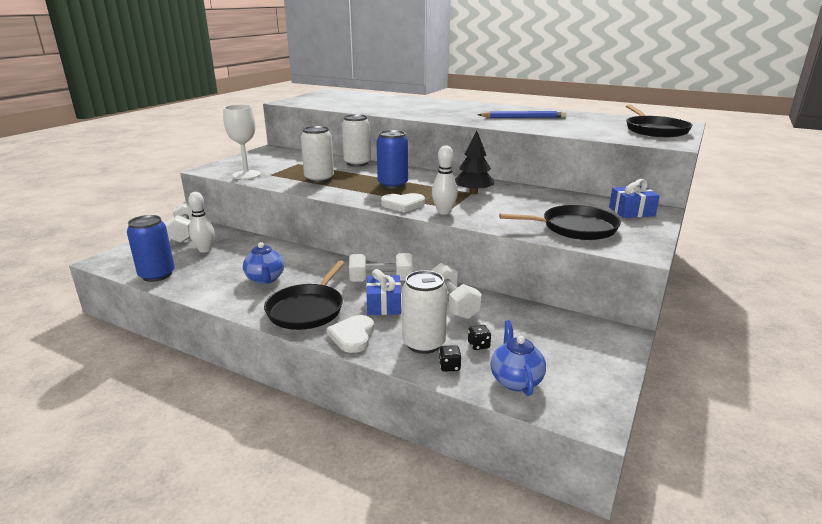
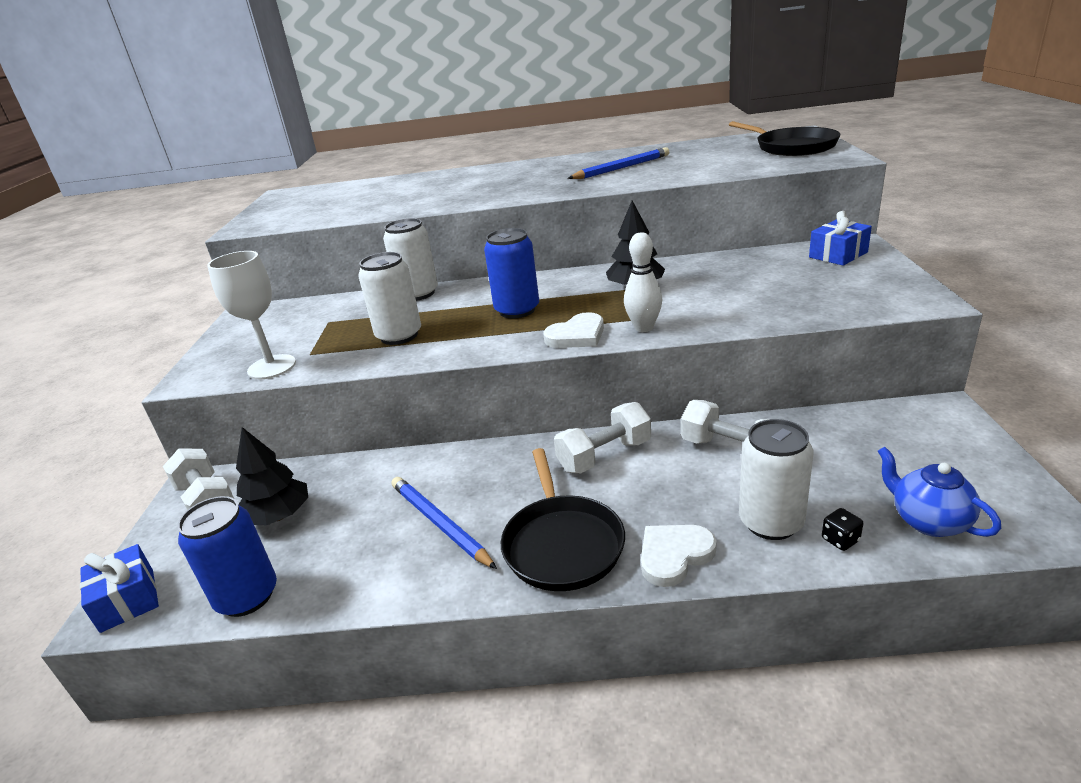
camera: 25 degrees left, 5 degrees up
white bowling pin [188,192,215,253] -> black tree [236,427,308,525]
blue teapot [243,242,284,284] -> blue pencil [392,477,497,569]
white heart [327,315,374,353] -> white heart turned 75 degrees clockwise [641,525,717,587]
blue gift [366,269,401,315] -> blue gift moved to [80,544,159,633]
black dice [468,325,491,350] -> none
black pan [499,205,621,240] -> none

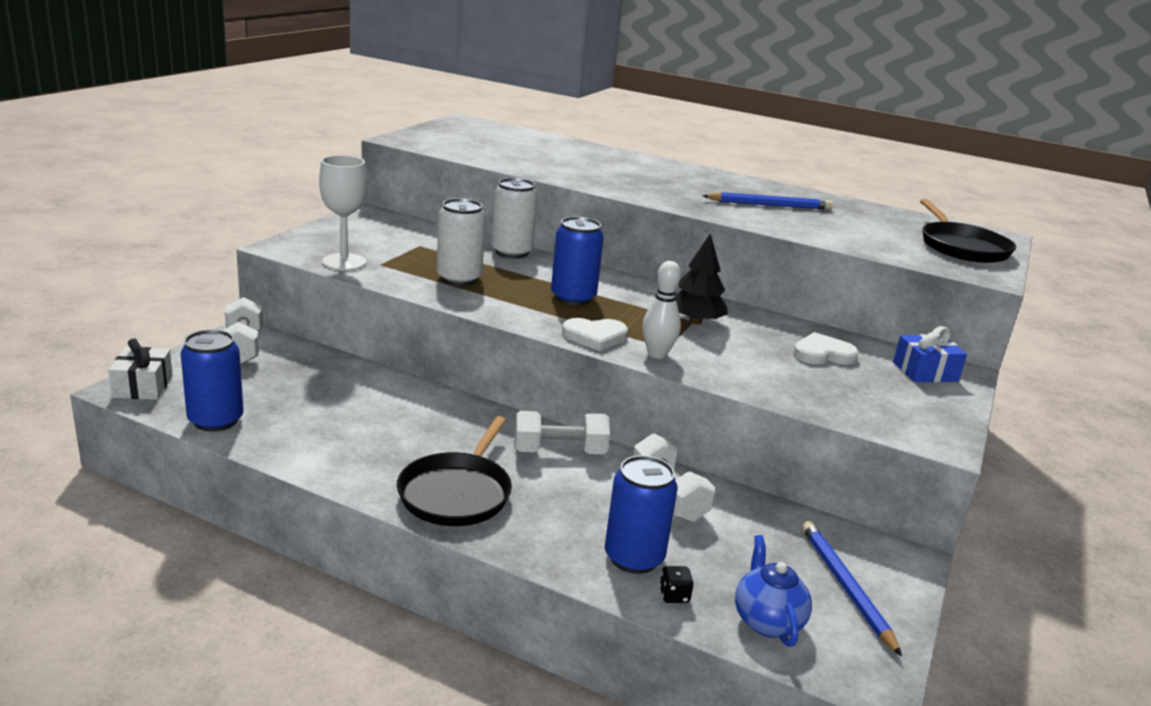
camera: 20 degrees right, 5 degrees down
blue gift [80,544,159,633] -> white gift [108,338,173,400]
black tree [236,427,308,525] -> none
blue pencil [392,477,497,569] -> blue pencil moved to [802,521,902,656]
white heart [641,525,717,587] -> white heart moved to [793,332,859,365]
white can [739,419,813,540] -> blue can [605,455,678,574]

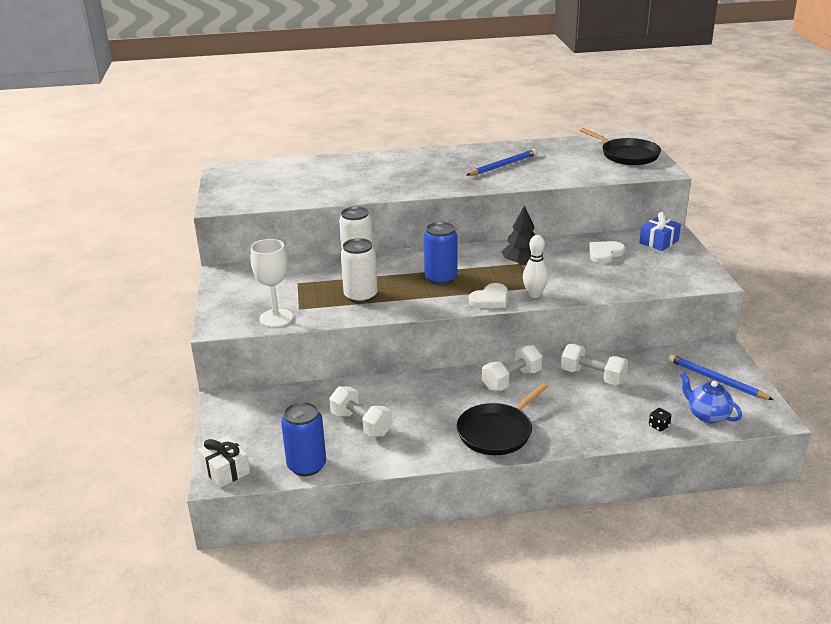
camera: 30 degrees left, 5 degrees up
white dumbbell [222,297,263,365] -> white dumbbell moved to [329,386,392,437]
black pan [397,416,512,526] -> black pan turned 60 degrees clockwise [457,383,548,455]
blue can [605,455,678,574] -> none

